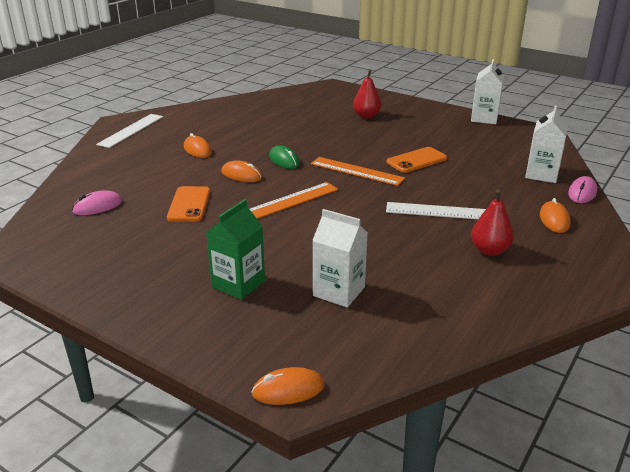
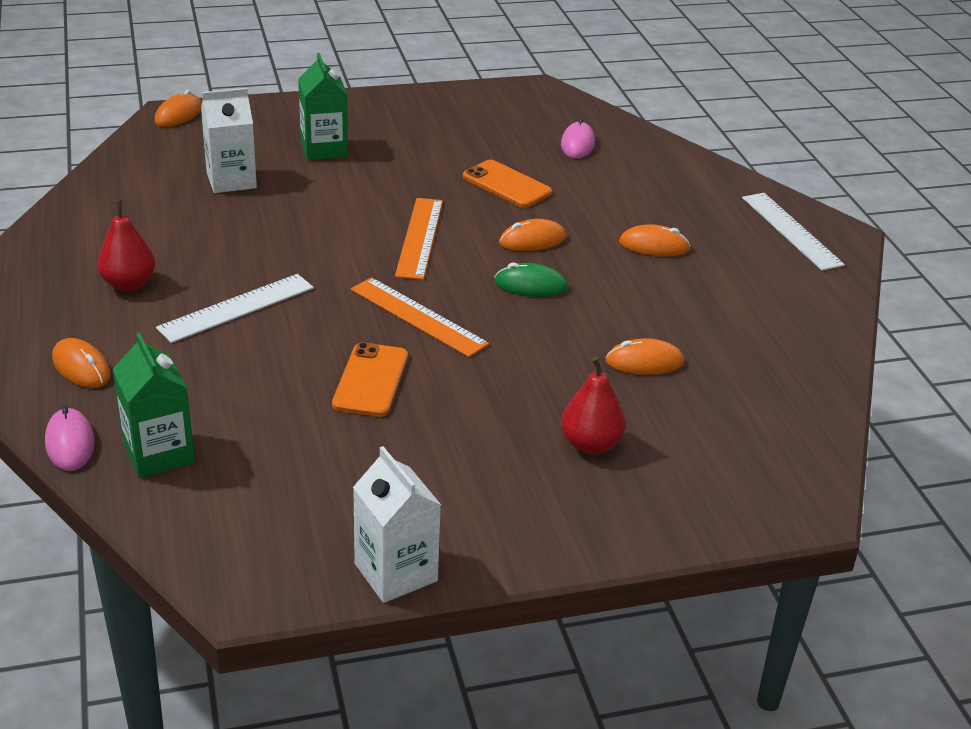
camera: 130 degrees right, 5 degrees up
orange ruler [311,157,405,186] -> orange ruler turned 60 degrees clockwise [351,277,489,357]
white carton [525,106,568,183] -> green carton [112,333,195,478]
none -> orange mouse [605,338,684,375]

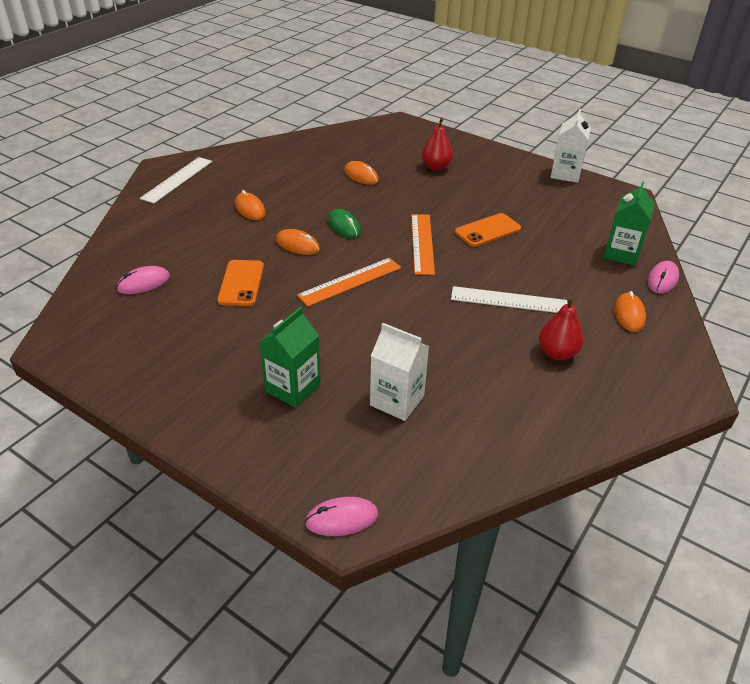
camera: 130 degrees left, 5 degrees up
orange mouse [154,90,202,127] -> pink mouse [305,497,378,536]

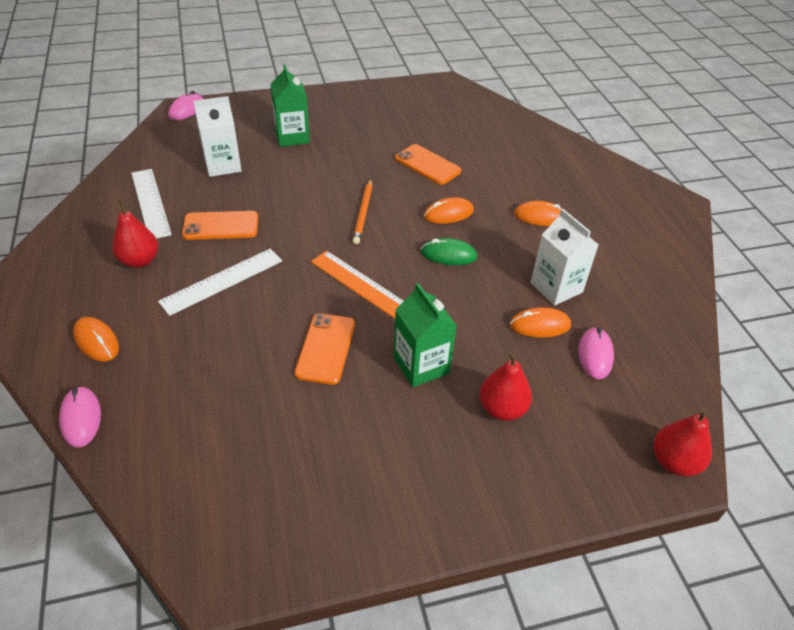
camera: 130 degrees right, 5 degrees up
pink mouse [116,266,170,294] -> pink mouse moved to [578,327,614,379]
white ruler [140,157,212,203] -> white ruler moved to [131,169,172,239]
orange ruler [297,258,401,307] -> orange pencil [353,179,372,244]
white carton [551,109,591,183] -> white carton moved to [531,209,599,306]
green carton [603,182,655,266] -> green carton moved to [394,283,457,387]
none -> orange phone [182,211,258,240]
none -> red pear [654,408,712,476]

